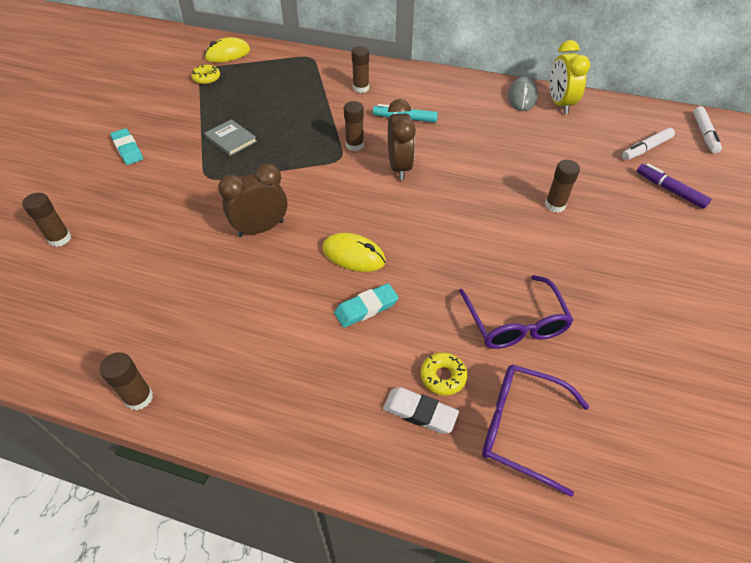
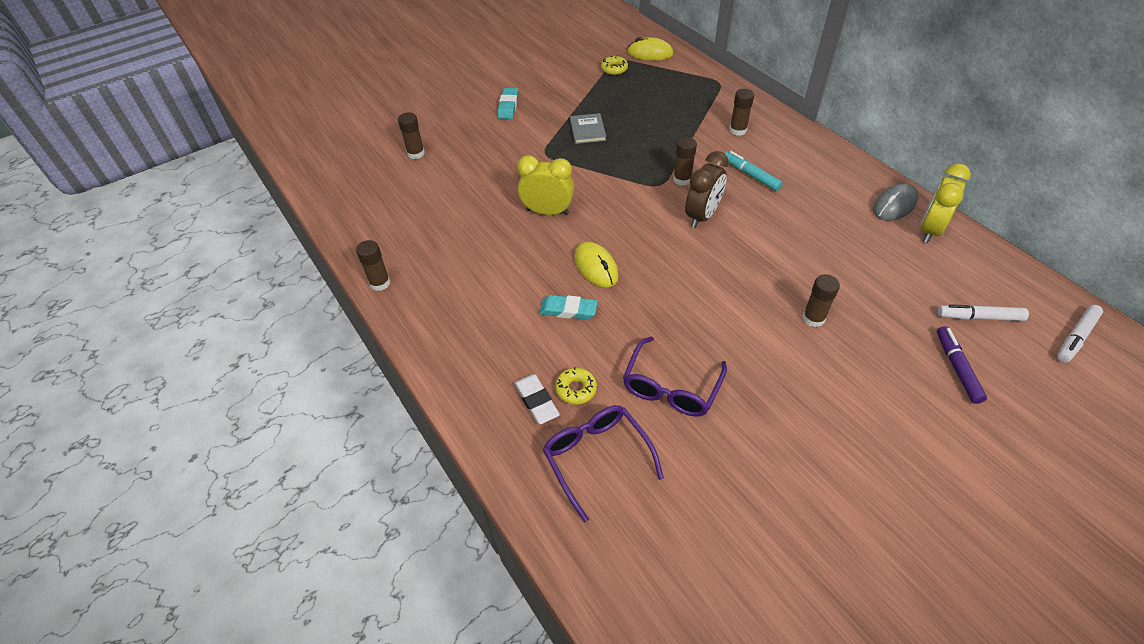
camera: 40 degrees right, 0 degrees up
brown clock [218,164,287,237] -> yellow clock [517,155,574,215]

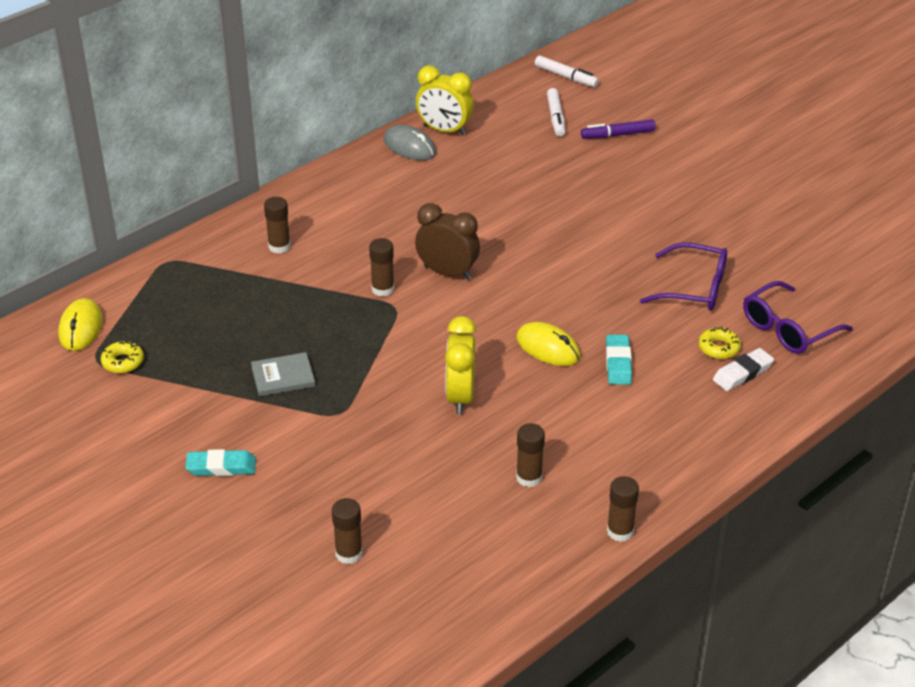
camera: 100 degrees left, 10 degrees down
yellow mouse [574,242,619,288] -> yellow mouse turned 75 degrees clockwise [516,322,580,366]
turquoise marker [725,151,782,191] -> none
brown glue stick [802,274,840,327] -> brown glue stick moved to [516,423,545,487]

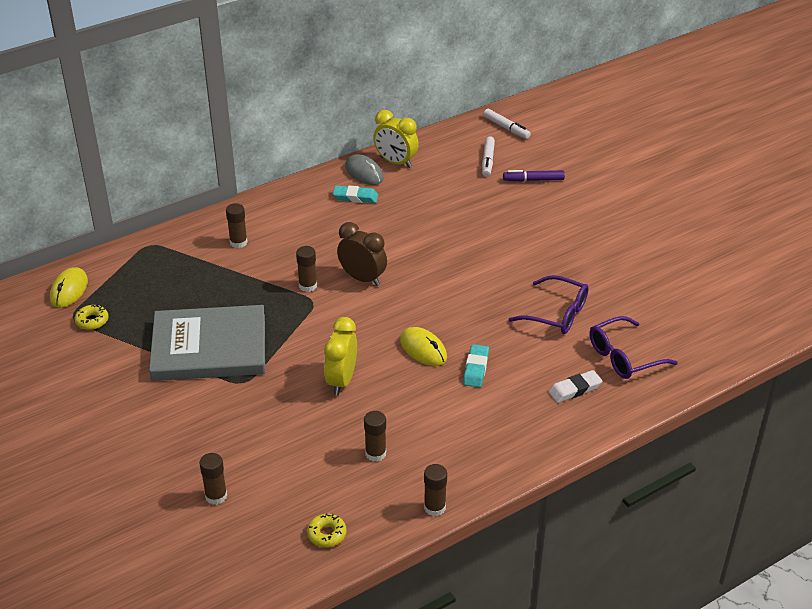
camera: 10 degrees right, 0 degrees up
turquoise eraser [185,449,256,476] -> turquoise eraser moved to [333,185,378,203]
grey book [251,352,315,396] -> grey book [149,305,265,381], size x2.46
yellow donut [698,327,741,359] -> yellow donut moved to [307,513,346,547]

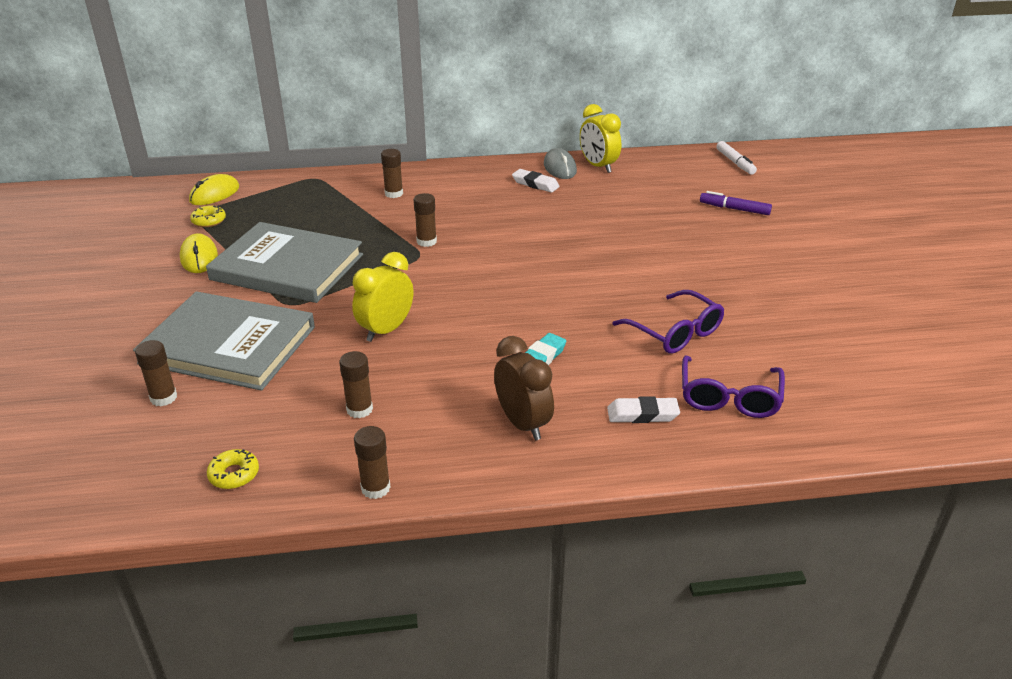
camera: 25 degrees right, 5 degrees down
turquoise eraser [333,185,378,203] -> white eraser [512,169,560,193]
brown clock [337,222,387,286] -> brown clock moved to [494,336,554,440]
yellow mouse [400,327,447,366] -> yellow mouse moved to [180,233,218,273]
white marker [482,136,495,177] -> none
purple glasses [589,316,678,379] -> purple glasses turned 75 degrees counterclockwise [682,356,785,418]
none -> grey book [133,291,315,391]

